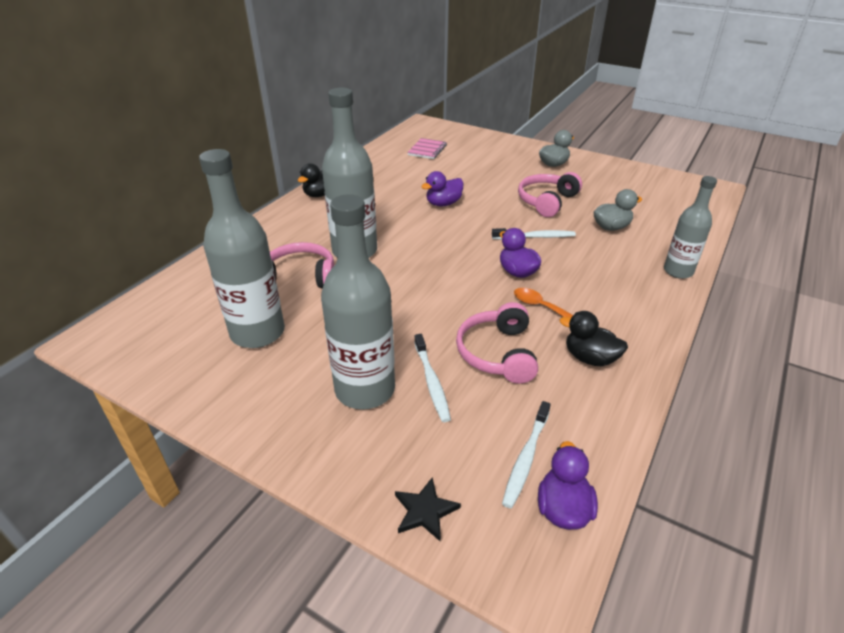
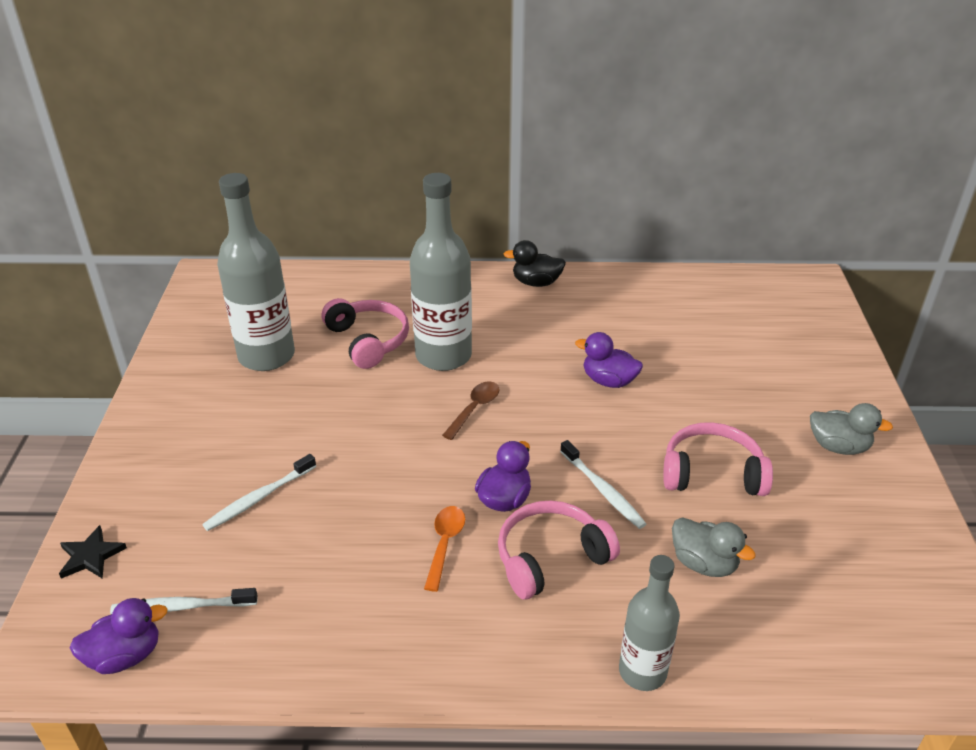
camera: 60 degrees right, 0 degrees up
grey bottle [321,194,395,409] -> none
pink notebook [407,138,447,159] -> none
pink headphones [456,302,538,384] -> pink headphones moved to [498,500,620,600]
black duck [560,311,628,366] -> none
none -> brown spoon [442,381,499,440]

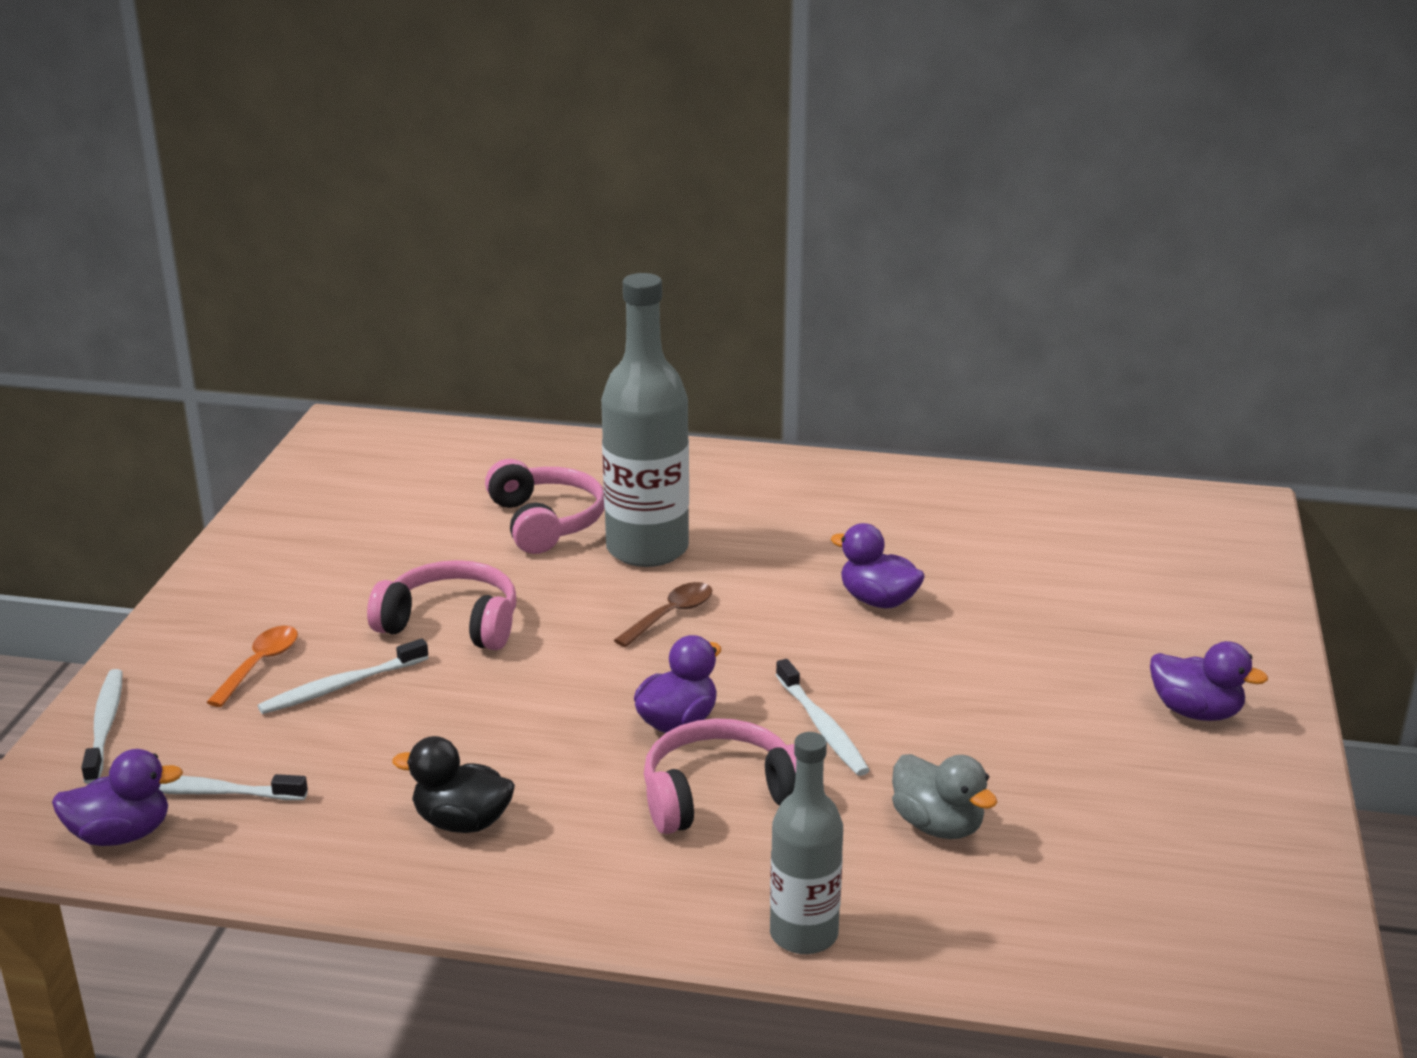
camera: 10 degrees right, 10 degrees down
black star [59,525,127,579] -> white toothbrush [81,669,123,784]
grey bottle [217,173,295,371] -> none
orange spoon [424,506,465,592] -> orange spoon moved to [207,626,298,707]
black duck [504,240,566,287] -> black duck moved to [392,736,515,833]
pink headphones [663,422,773,496] -> pink headphones moved to [367,560,516,650]
grey duck [810,403,893,455] -> purple duck [1150,641,1268,721]

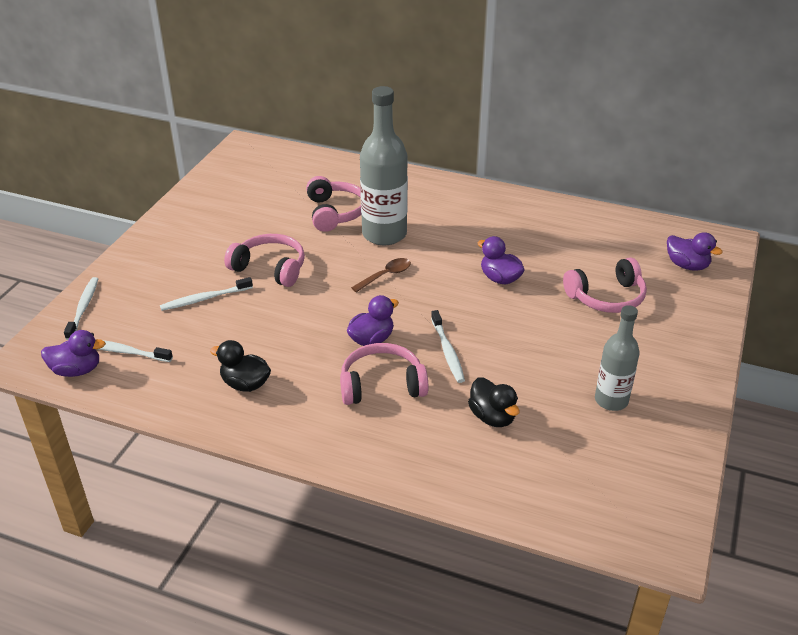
camera: 10 degrees right, 10 degrees up
orange spoon [207,626,298,707] -> none
grey bottle [770,732,843,954] -> grey bottle moved to [595,305,640,411]
grey duck [892,754,997,839] -> black duck [468,377,520,427]
purple duck [1150,641,1268,721] -> purple duck moved to [667,232,723,271]
none -> pink headphones [563,258,647,313]

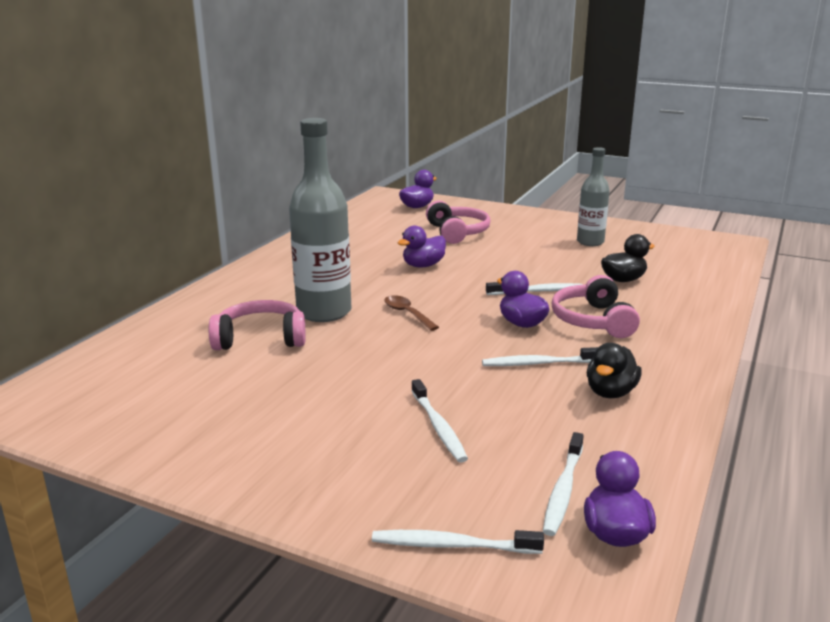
camera: 85 degrees left, 15 degrees down
pink headphones [224,234,305,287] -> none
none -> white toothbrush [482,347,598,366]

